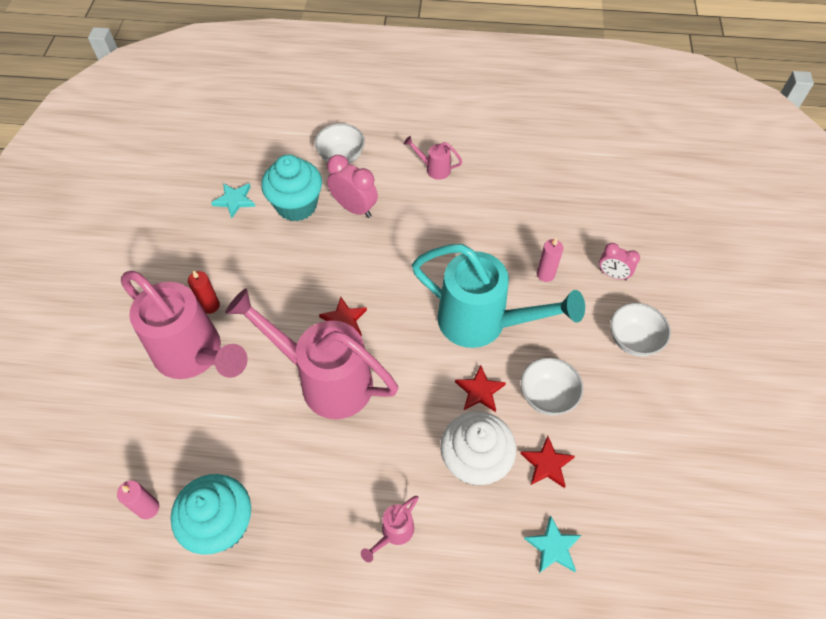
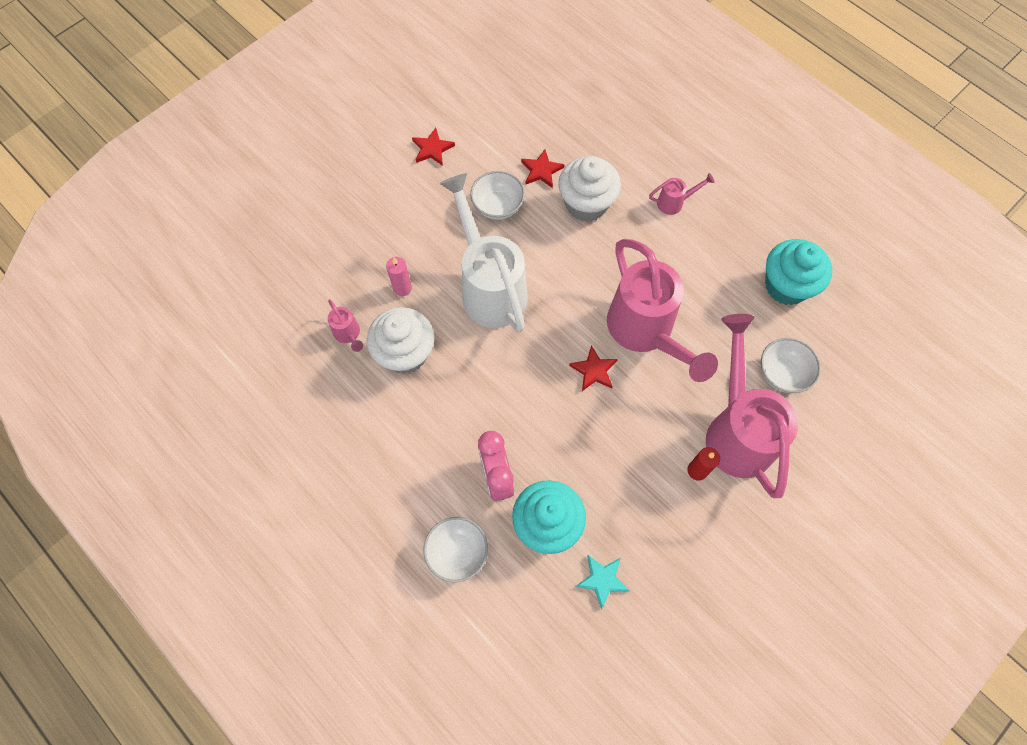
camera: 140 degrees left, 10 degrees up
pink candle [117,480,159,519] -> none
pink watering can [404,136,462,180] -> pink watering can moved to [328,299,363,352]
turquoise watering can [412,244,585,348] -> white watering can [439,173,528,332]
red star [455,365,506,412] -> red star moved to [412,128,455,166]
turquoise star [524,515,582,573] -> none
pink clock [599,243,640,280] -> none
white bowl [610,303,671,356] -> white bowl moved to [761,338,821,393]
none -> white cupcake [367,307,434,374]

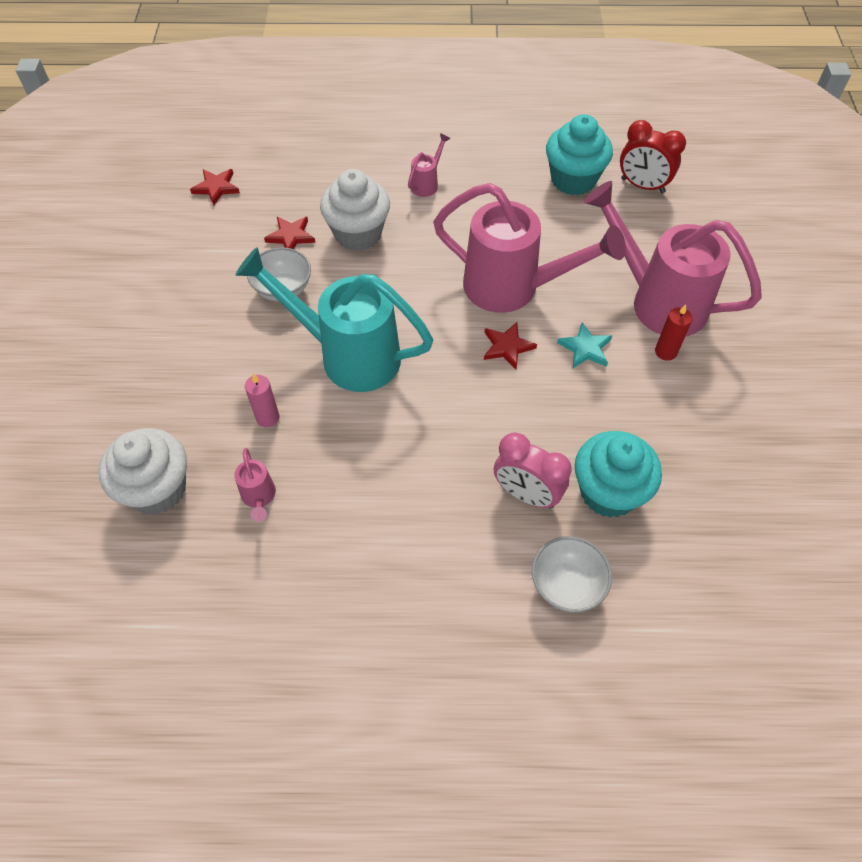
camera: 45 degrees left, 10 degrees down
pink watering can [328,299,363,352] -> pink watering can turned 60 degrees clockwise [234,448,276,522]
white cupcake [367,307,434,374] -> white cupcake moved to [99,428,187,515]
red star [412,128,455,166] -> red star moved to [190,169,240,206]
white watering can [439,173,528,332] -> turquoise watering can [235,247,433,392]
turquoise star [576,555,630,609] -> turquoise star moved to [557,322,612,368]
white bowl [761,338,821,393] -> none
none -> red clock [620,120,686,193]

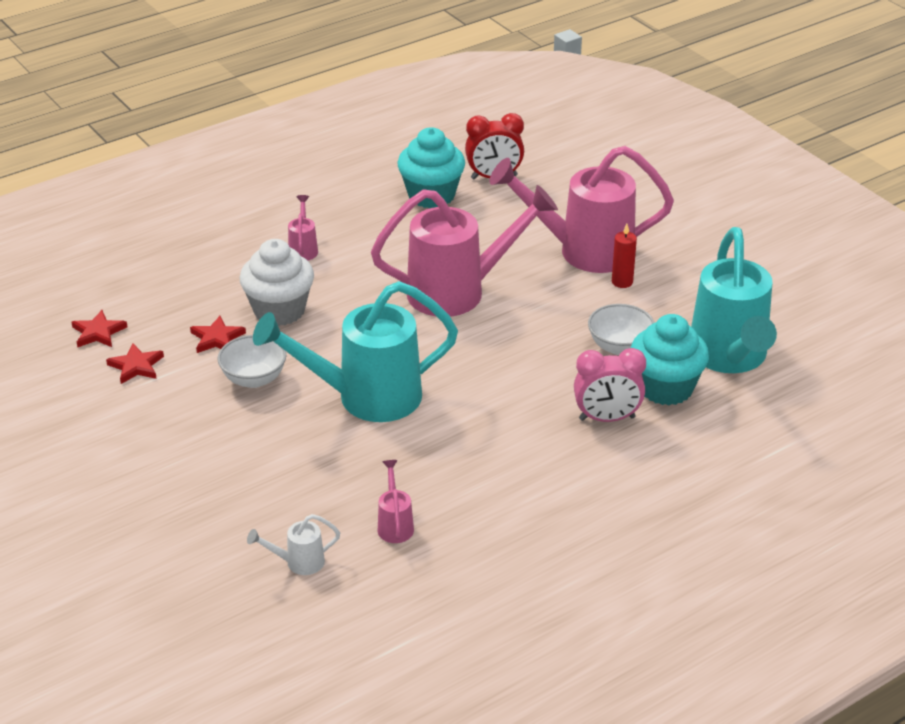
camera: 35 degrees left, 20 degrees down
white cupcake [99,428,187,515] -> white watering can [247,514,340,575]
pink watering can [234,448,276,522] -> pink watering can turned 135 degrees counterclockwise [378,460,414,543]
pink candle [245,373,280,427] -> none
red star [484,322,537,369] -> red star moved to [106,344,164,384]
white bowl [532,536,612,612] -> white bowl moved to [588,304,654,355]
turquoise star [557,322,612,368] -> none
none -> turquoise watering can [691,227,777,373]

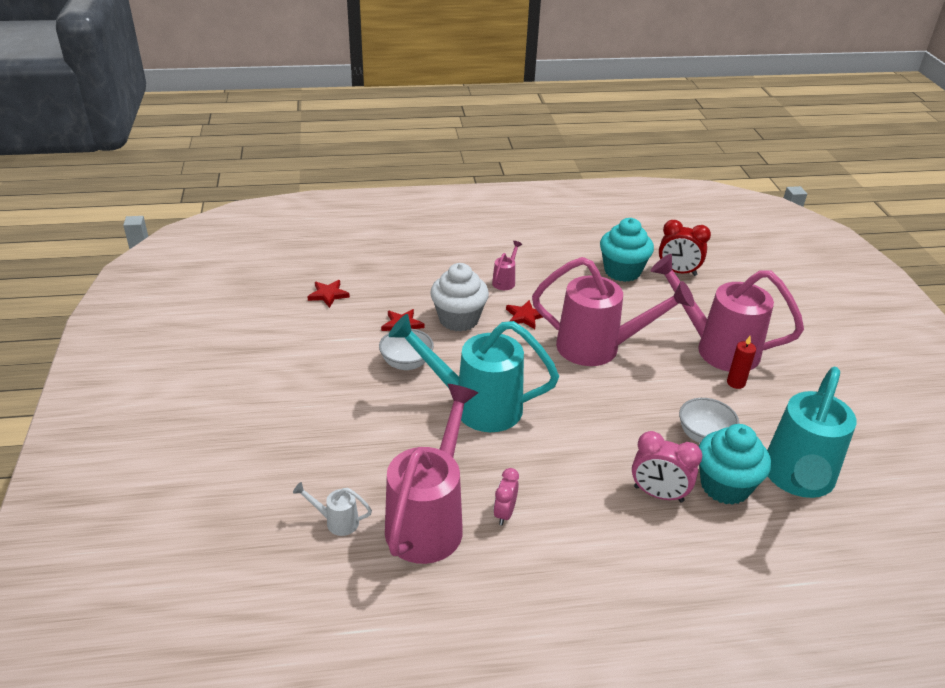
camera: 25 degrees right, 0 degrees up
red star [106,344,164,384] -> red star moved to [506,300,543,329]
pink watering can [378,460,414,543] -> pink watering can [385,384,478,564], size x2.43
none -> pink clock [494,468,519,525]

